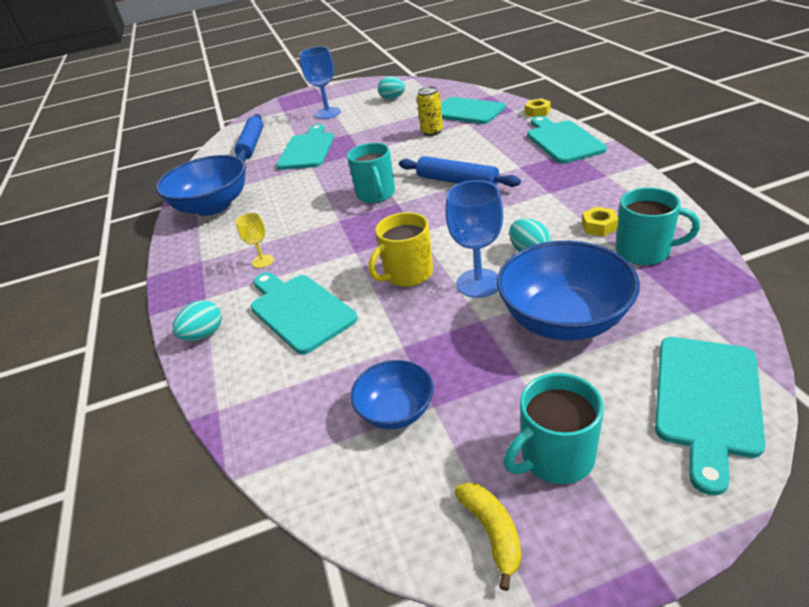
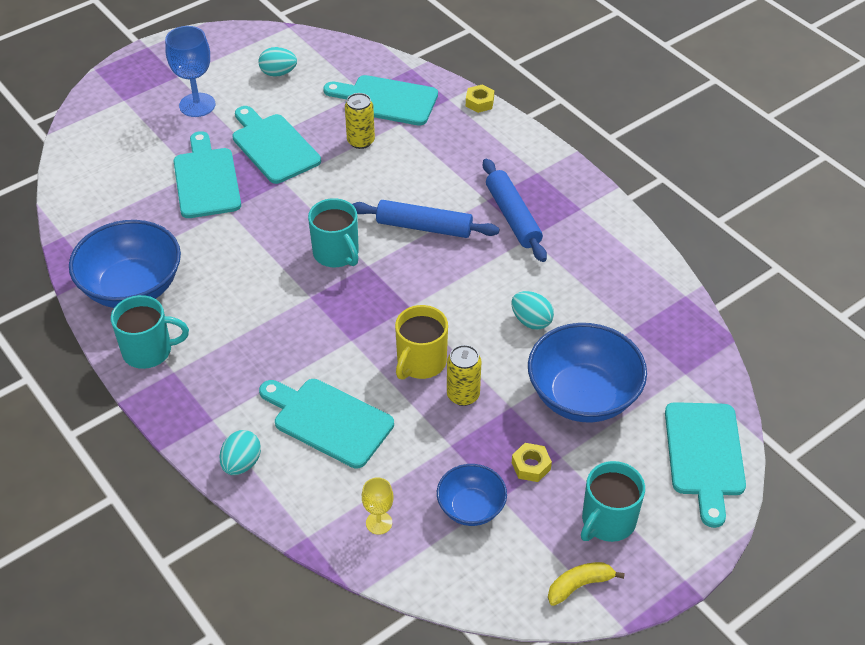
camera: 25 degrees left, 10 degrees up
blue rolling pin [235,114,263,161] -> blue rolling pin moved to [483,158,547,262]
yellow goblet [236,213,274,268] -> yellow goblet moved to [362,477,394,535]
blue goblet [445,180,503,298] -> none
yellow banana [454,482,521,591] -> yellow banana turned 75 degrees counterclockwise [548,562,625,606]
turquoise cutting board [527,116,607,163] -> turquoise cutting board moved to [232,106,321,184]
yellow nut [582,207,618,236] -> yellow nut moved to [512,443,552,482]
turquoise mug [616,187,700,265] -> turquoise mug moved to [111,295,189,369]
none -> yellow can [447,345,482,406]

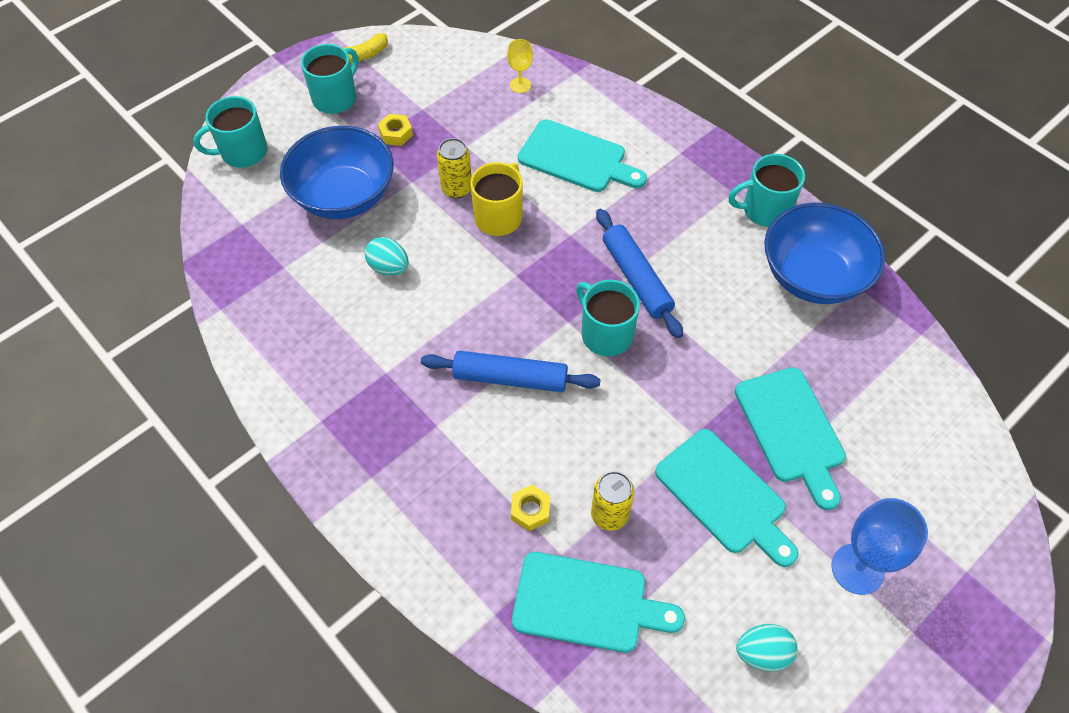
camera: 175 degrees right, 10 degrees up
turquoise egg [220,430,261,475] -> none
blue bowl [437,464,507,526] -> none
yellow nut [466,85,494,113] -> yellow nut moved to [511,485,550,531]
blue rolling pin [483,158,547,262] -> blue rolling pin moved to [596,209,683,338]
turquoise cutting board [665,402,746,528] -> turquoise mug [193,96,268,168]

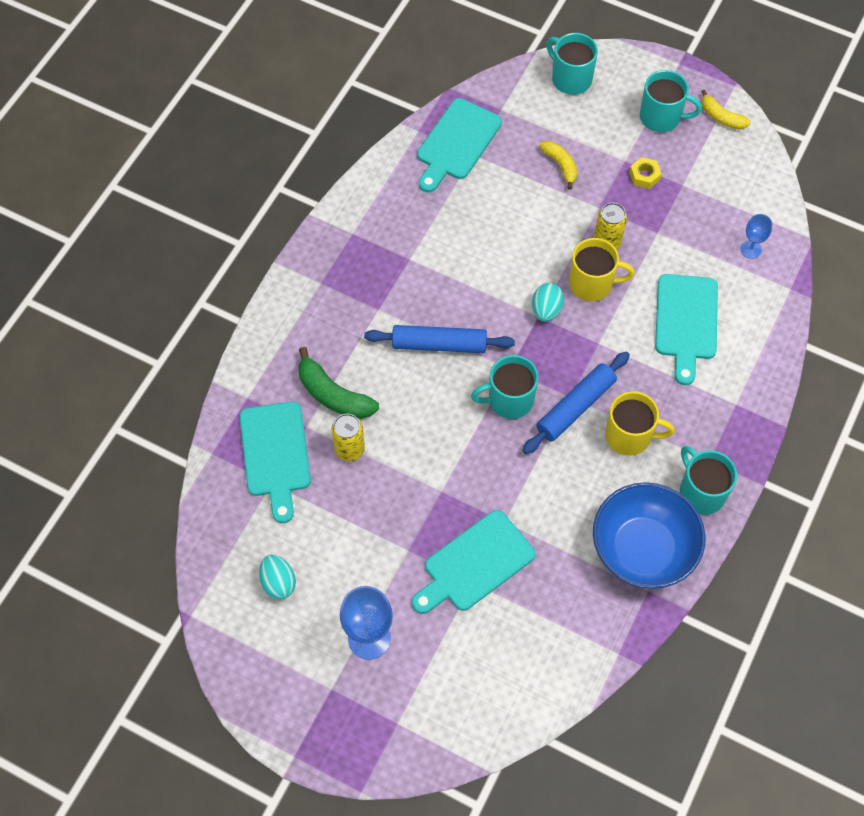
camera: 70 degrees right, 5 degrees up
blue bowl [280,126,394,219] -> yellow banana [539,141,578,190]
turquoise egg [365,237,409,276] -> turquoise egg moved to [532,283,564,322]
blue rolling pin [421,351,601,392] -> blue rolling pin turned 75 degrees counterclockwise [364,325,515,353]
yellow goblet [507,39,533,93] -> blue goblet [740,214,772,259]
yellow nut [511,485,550,531] -> green banana [298,347,379,419]
turquoise mug [576,280,640,356] -> turquoise mug turned 135 degrees counterclockwise [471,355,538,419]
turquoise cutting board [655,429,798,567] -> turquoise cutting board moved to [417,98,502,193]
none -> yellow mug [605,391,675,456]

